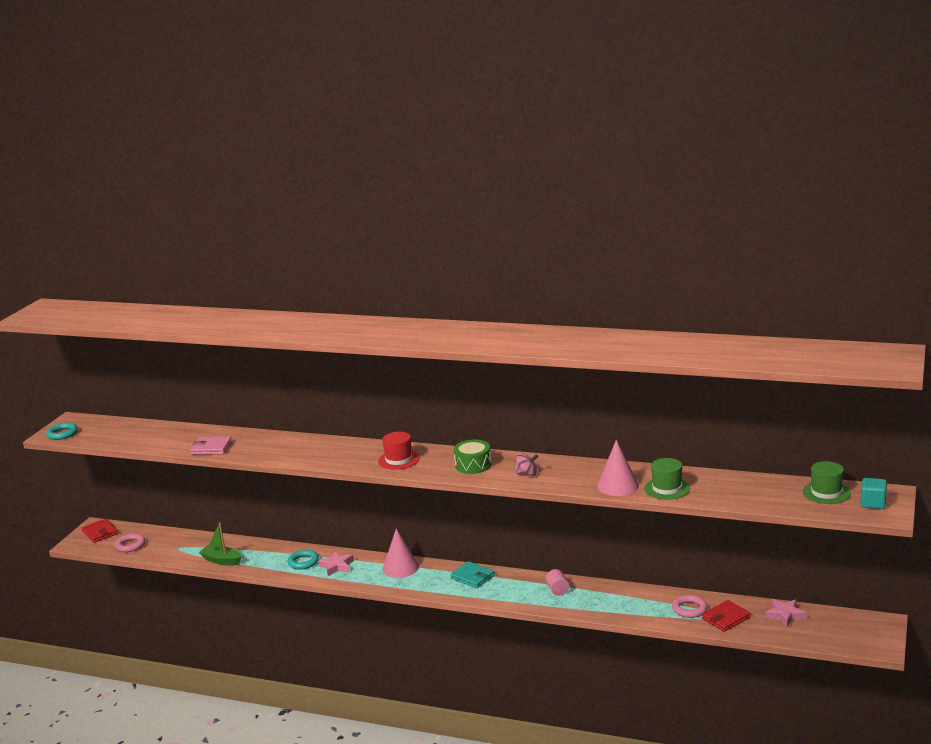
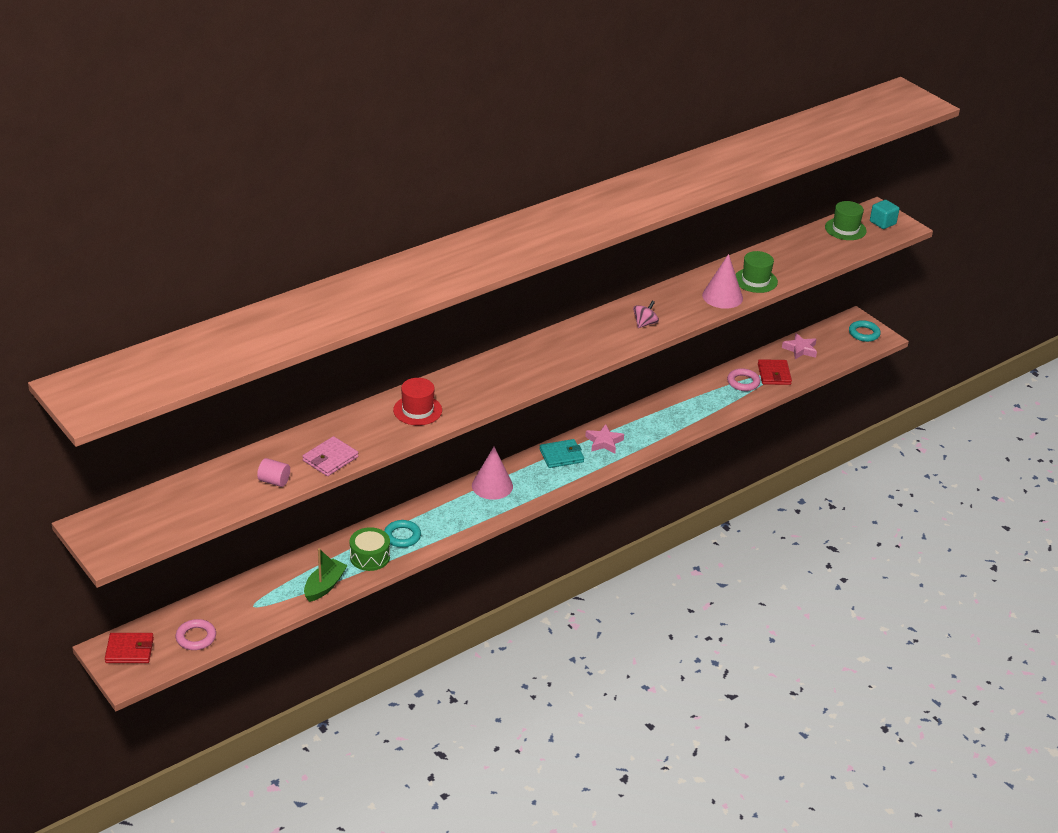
camera: 60 degrees left, 15 degrees up
turquoise ring [46,423,78,440] -> turquoise ring moved to [849,320,881,342]
green boat [199,523,242,565] -> green boat turned 150 degrees clockwise [304,548,348,602]
pink star [319,552,354,576] -> pink star moved to [585,424,624,454]
red hat [378,432,420,470] -> red hat moved to [393,378,442,426]
green drum [454,440,491,474] -> green drum moved to [350,527,390,571]
pink cylinder [546,569,569,596] -> pink cylinder moved to [257,458,290,487]

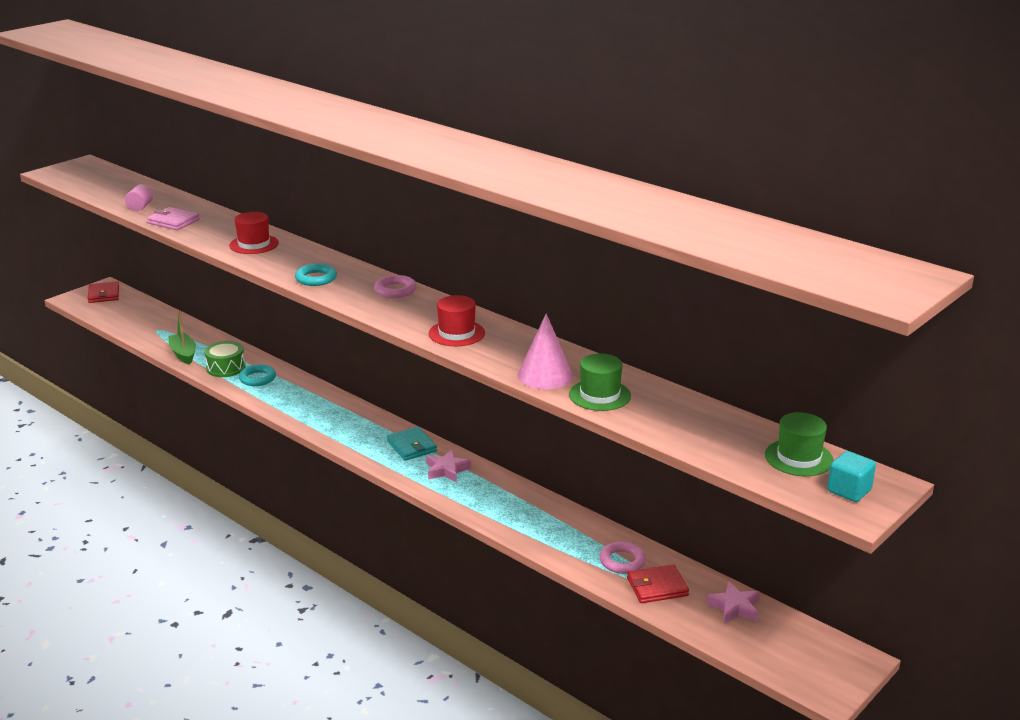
camera: 80 degrees right, 10 degrees down
pink ring [176,619,216,650] -> pink ring moved to [374,275,417,298]
green boat [304,548,348,602] -> green boat turned 135 degrees counterclockwise [168,310,196,365]
pink cone [472,447,513,500] -> none
pink spinning top [633,301,659,328] -> red hat [429,295,485,346]
turquoise ring [849,320,881,342] -> turquoise ring moved to [295,263,337,286]

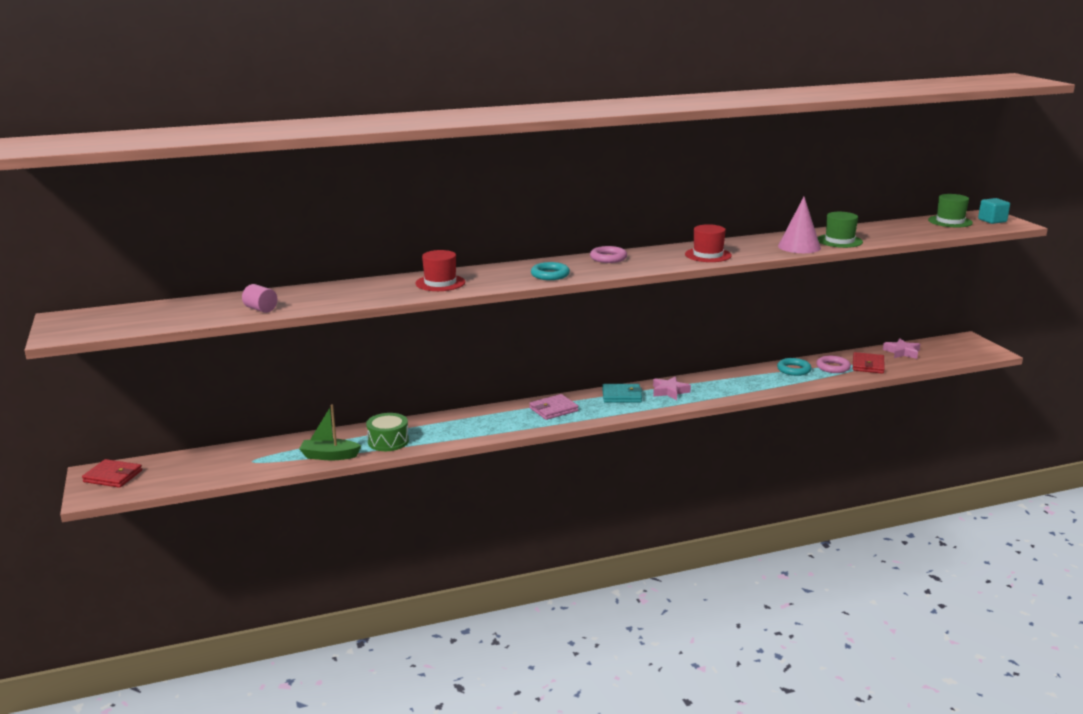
camera: 60 degrees left, 5 degrees down
pink wallet [147,207,200,230] -> pink wallet moved to [529,394,579,420]
turquoise ring [239,364,276,386] -> turquoise ring moved to [777,358,812,376]

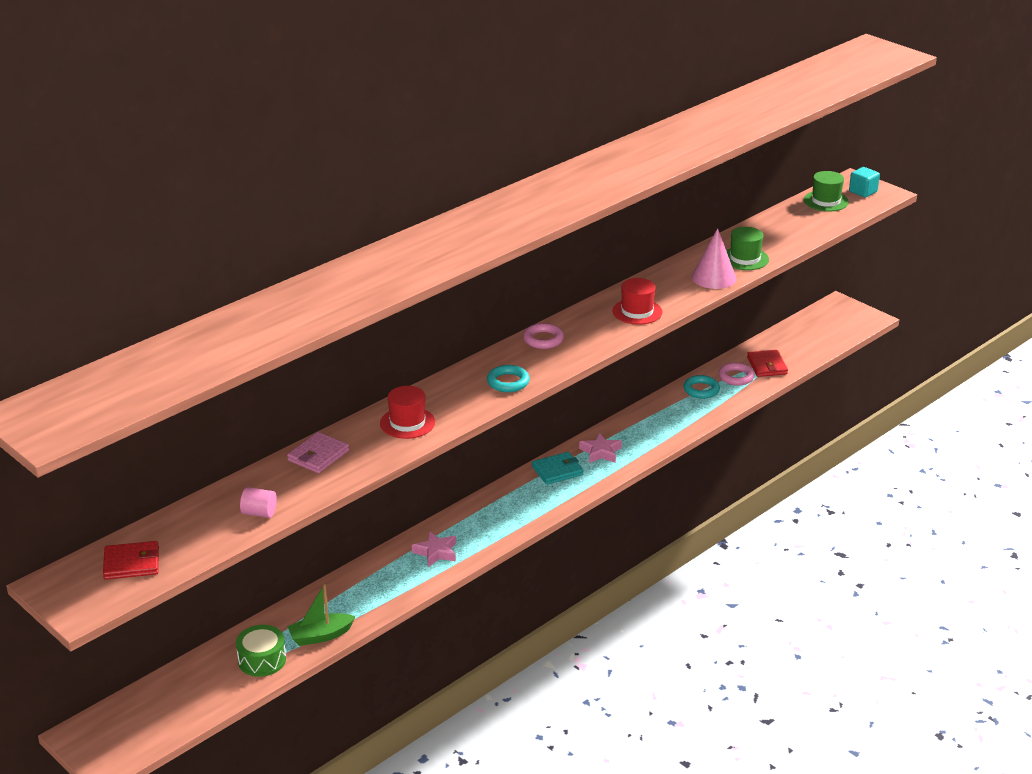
camera: 25 degrees left, 10 degrees up
red wallet [82,459,142,488] -> red wallet moved to [103,541,159,580]
green drum [366,413,409,451] -> green drum moved to [236,625,286,677]
pink wallet [529,394,579,420] -> pink wallet moved to [287,432,349,473]
pink star [883,338,920,359] -> pink star moved to [412,531,456,567]

